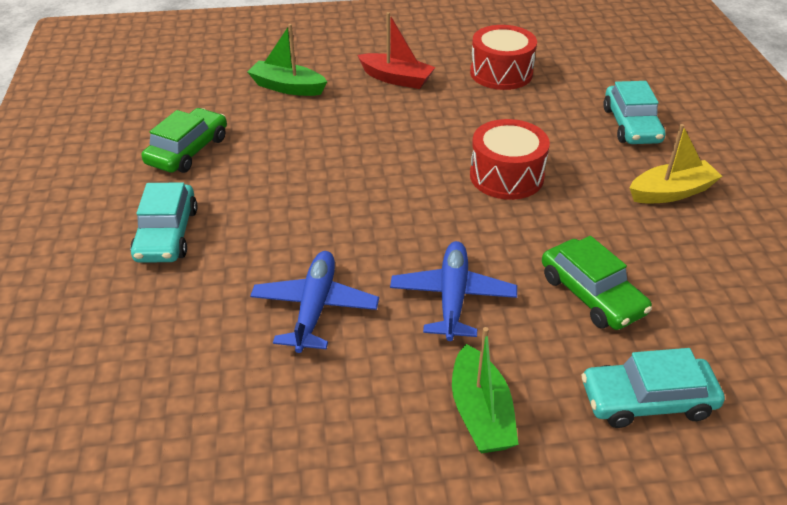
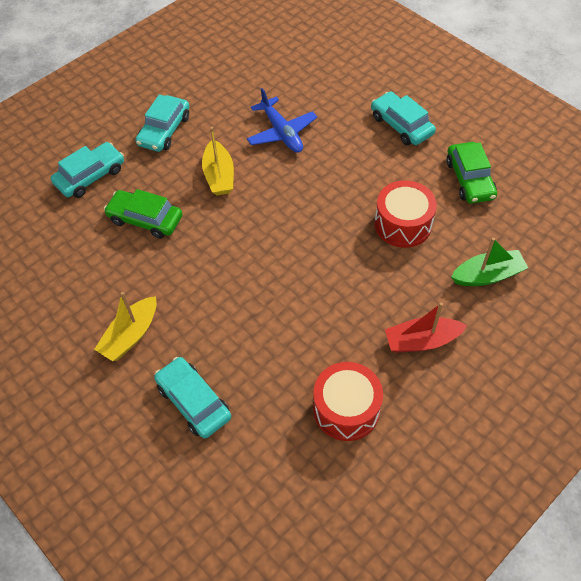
camera: 145 degrees right, 15 degrees up
blue plane [390,241,517,341] -> yellow boat [202,127,234,196]
green boat [452,327,519,453] -> turquoise car [135,94,189,152]
red drum [470,119,550,200] -> red drum moved to [374,180,437,248]

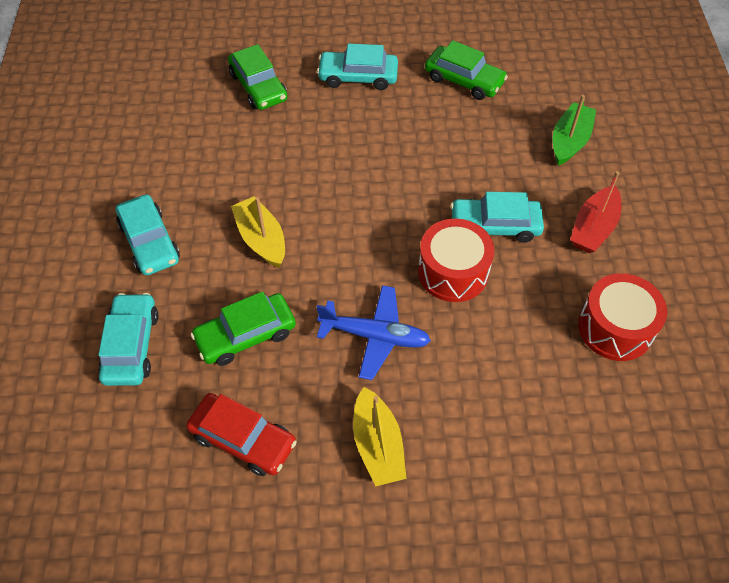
camera: 50 degrees left, 0 degrees up
turquoise car [154,357,231,439] -> turquoise car moved to [450,192,544,243]
yellow boat [202,127,234,196] -> yellow boat turned 150 degrees counterclockwise [231,196,285,268]
blue plane [247,88,317,153] -> blue plane moved to [317,285,431,380]
red drum [374,180,437,248] -> red drum moved to [418,219,494,302]
none -> red car [186,393,297,476]
none -> green car [228,44,287,110]

